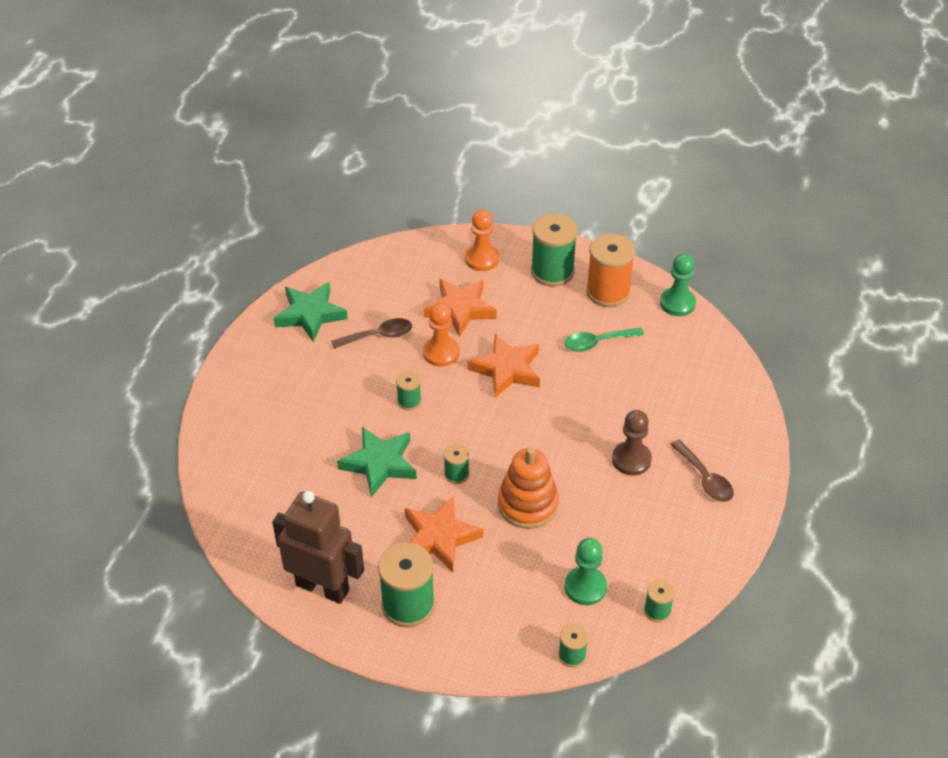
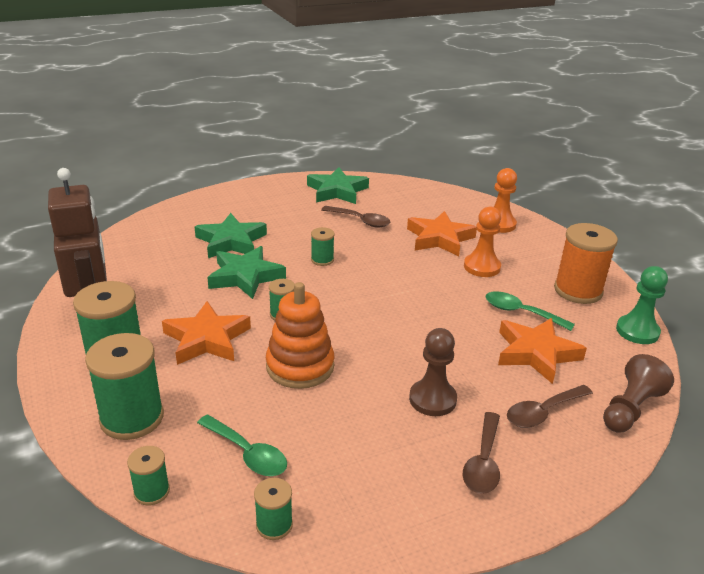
camera: 45 degrees right, 15 degrees down
orange pawn [423,303,460,367] -> orange pawn moved to [464,207,501,277]
orange star [468,334,540,398] -> orange star moved to [498,318,587,384]
green spool [531,214,577,287] -> green spool moved to [85,333,164,440]
green pawn [565,538,607,605] -> green spoon [197,414,287,476]
none -> green star [195,213,267,258]
none -> brown spoon [507,385,593,428]
none -> brown pawn [603,354,674,432]

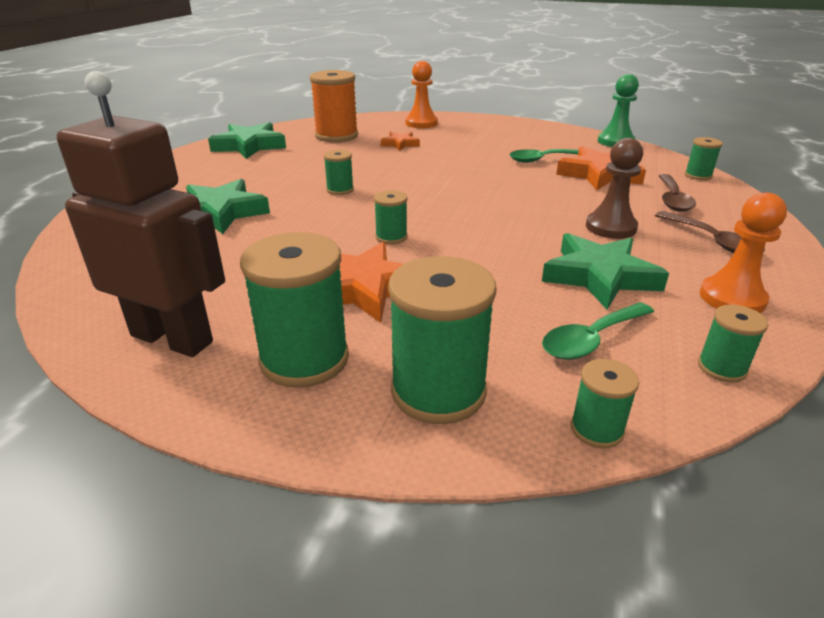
camera: 45 degrees left, 0 degrees up
green spoon [197,414,287,476] -> green spoon turned 150 degrees clockwise [542,302,654,359]
green star [207,246,286,299] -> green star moved to [542,233,669,310]
orange stacking toy [266,282,334,389] -> none
brown spoon [321,206,390,228] -> none
orange star [407,211,477,256] -> orange star [381,132,420,151], size x0.53
orange pawn [464,207,501,277] -> orange pawn moved to [700,192,787,313]
orange spool [554,223,618,304] -> orange spool moved to [310,70,358,142]
brown pawn [603,354,674,432] -> green spool [685,137,723,180]

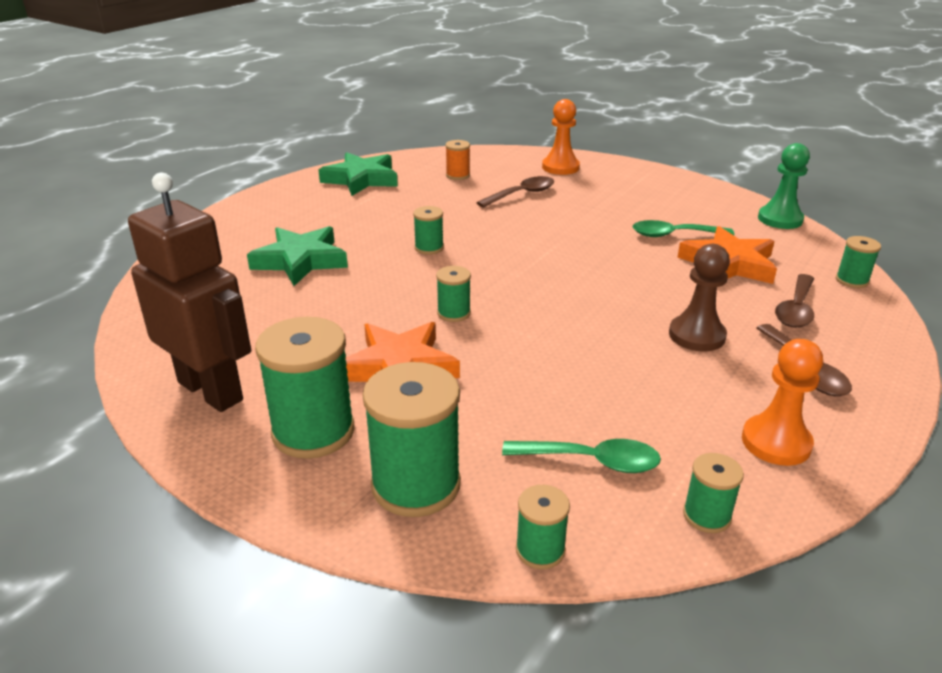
camera: 15 degrees right, 0 degrees up
orange spool [310,70,358,142] -> orange spool [445,140,470,180], size x0.51
orange star [381,132,420,151] -> brown spoon [476,176,554,208]
green star [542,233,669,310] -> none
green spoon [542,302,654,359] -> green spoon turned 150 degrees counterclockwise [502,439,661,473]

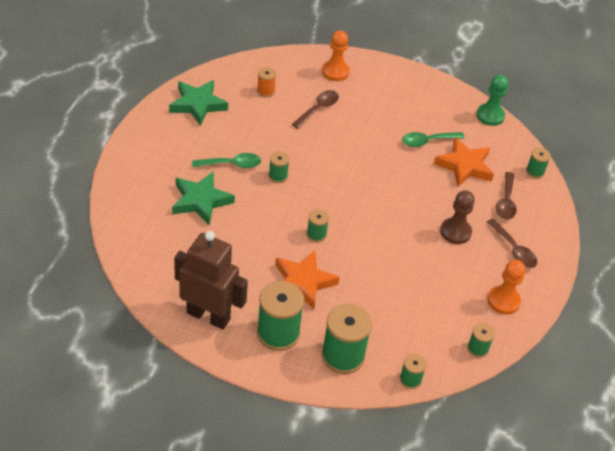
camera: 20 degrees left, 15 degrees up
green spoon [502,439,661,473] -> green spoon moved to [192,153,261,168]

